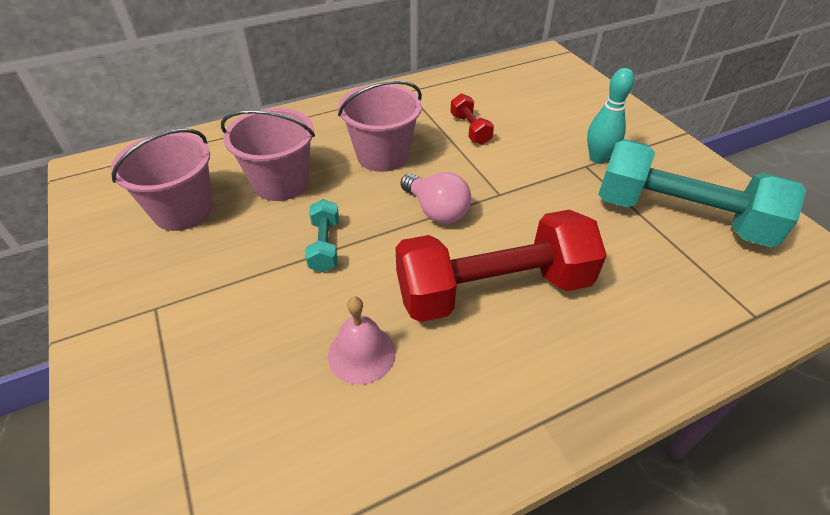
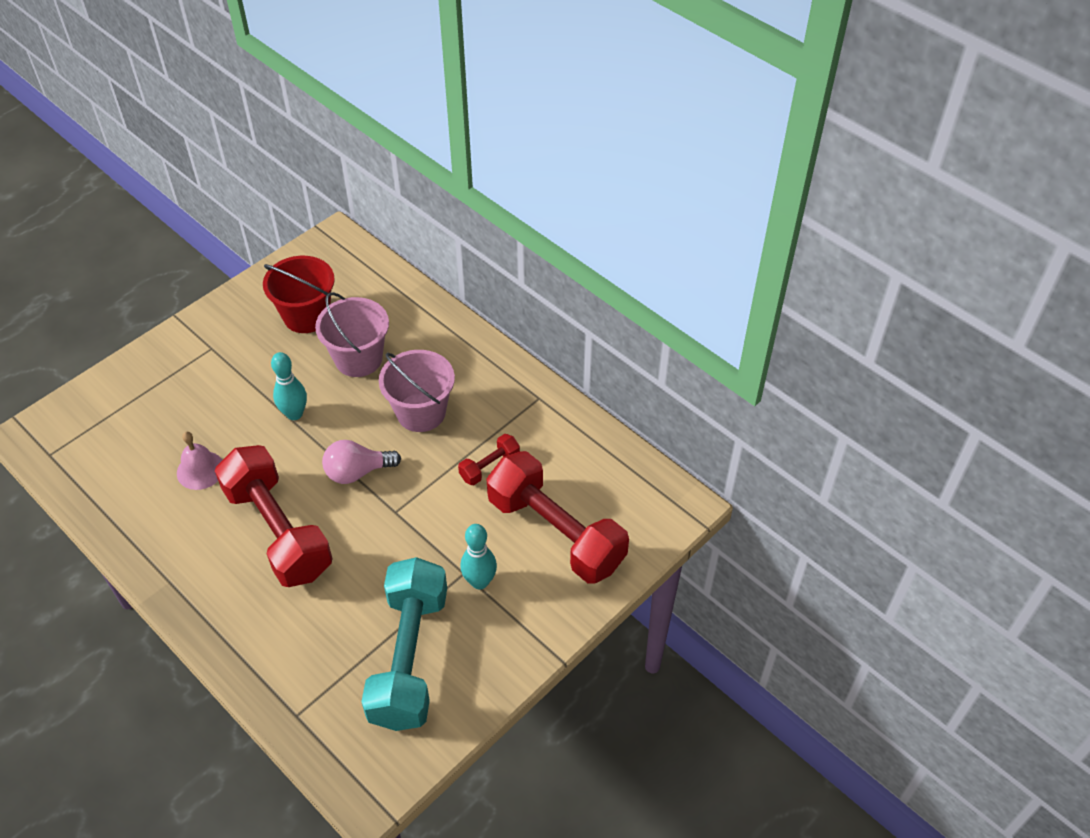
camera: 70 degrees right, 5 degrees up
pink bucket [110,129,213,231] -> red bucket [263,256,335,333]
turquoise dumbbell [305,199,339,272] -> turquoise bowling pin [271,352,307,420]
pink light bulb [400,172,471,224] -> pink light bulb turned 45 degrees clockwise [322,440,401,484]
none -> red dumbbell [486,451,629,584]

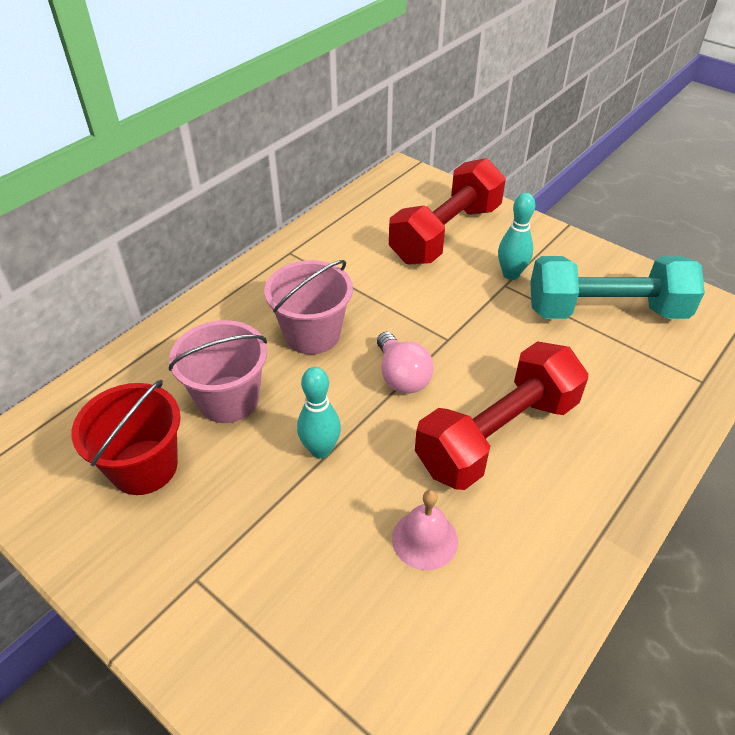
camera: 95 degrees left, 5 degrees down
red dumbbell [458,434,520,485] -> none

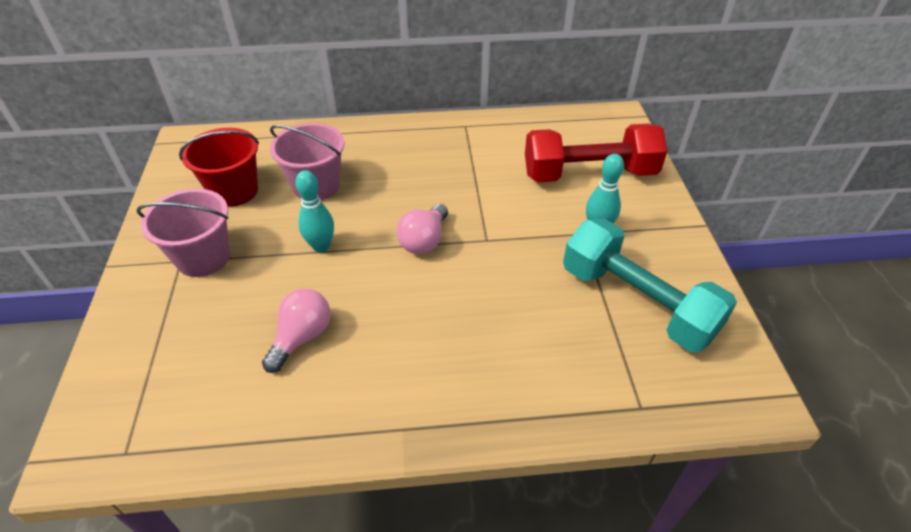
camera: 45 degrees right, 0 degrees up
pink bucket [264,260,353,354] -> pink bucket moved to [136,189,230,277]
pink bell [392,490,458,570] -> pink light bulb [262,289,330,373]
red dumbbell [415,341,588,490] -> none

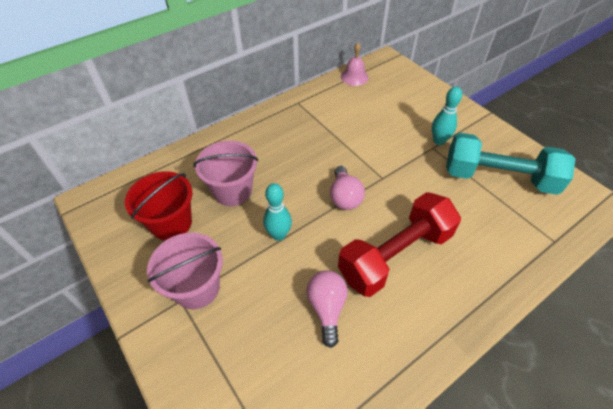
camera: 30 degrees left, 5 degrees up
red dumbbell [525,124,667,182] -> red dumbbell moved to [338,192,461,297]
none -> pink bell [341,43,369,86]

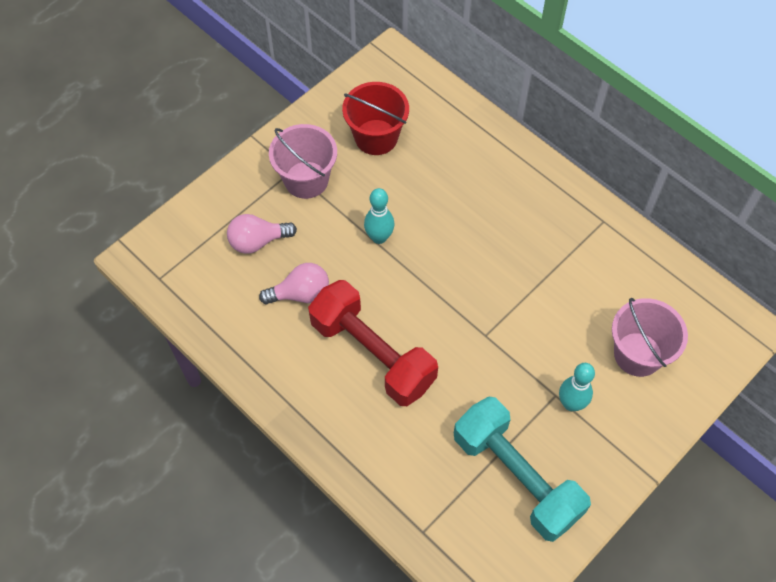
camera: 80 degrees right, 10 degrees up
pink bucket [193,141,258,206] -> pink bucket moved to [612,298,688,377]
pink light bulb [330,166,365,210] -> pink light bulb moved to [227,214,297,254]
pink bell [341,43,369,86] -> none
turquoise dumbbell [446,133,576,195] -> turquoise dumbbell turned 45 degrees counterclockwise [454,396,591,542]

